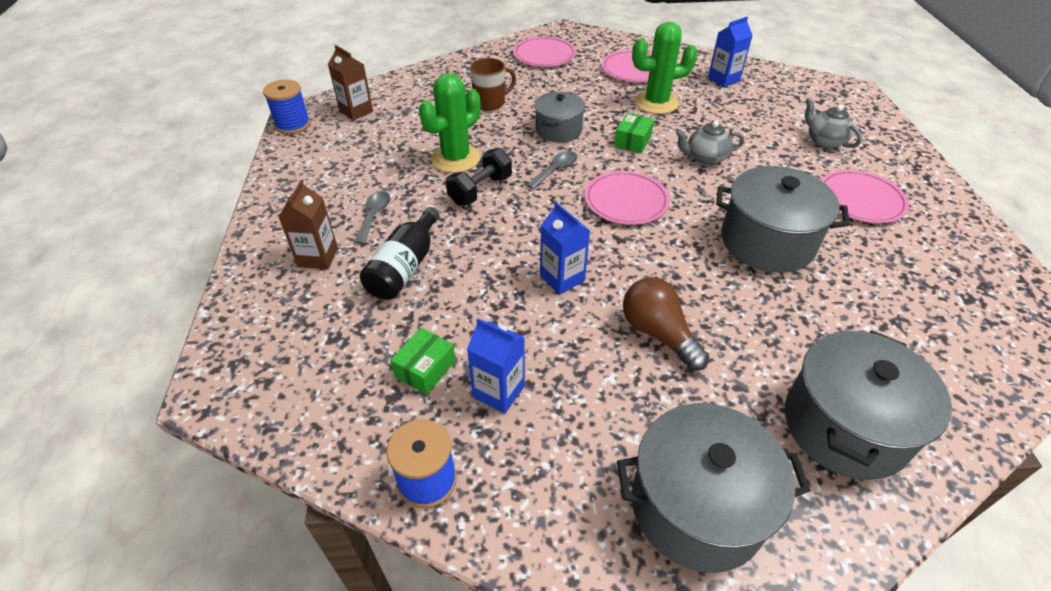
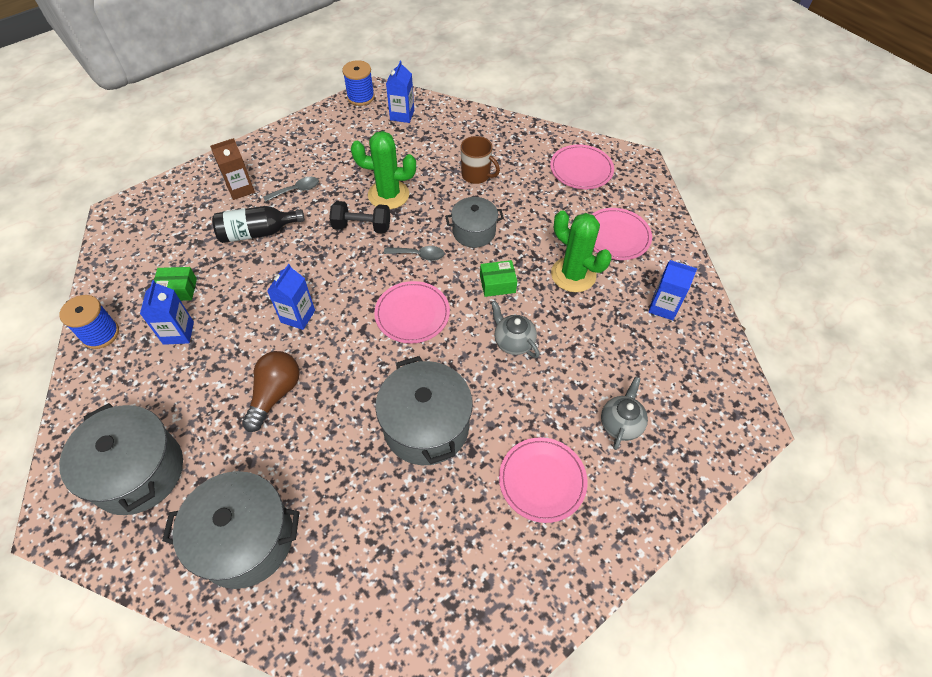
camera: 55 degrees right, 10 degrees up
brown carton [328,45,373,121] -> blue carton [386,61,414,123]

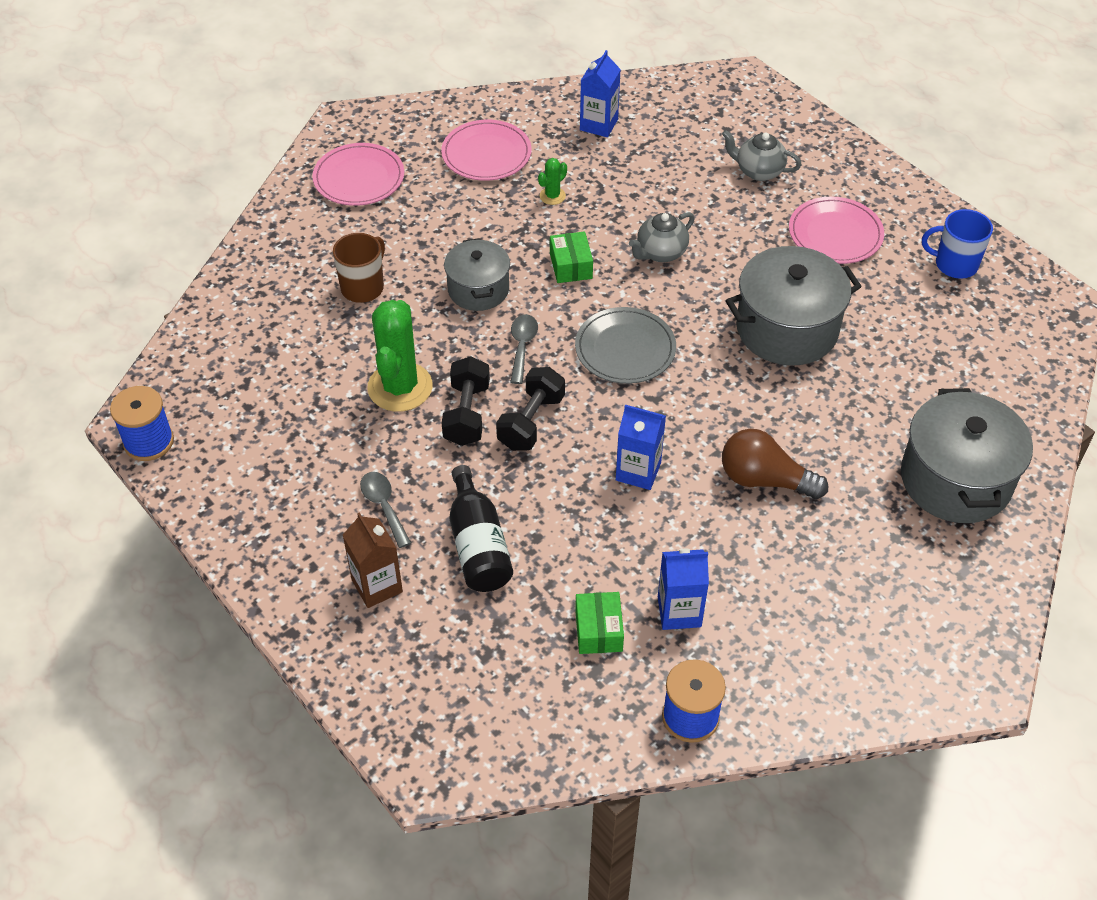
camera: 90 degrees left, 5 degrees down
grey pot [59,403,183,515] -> none
pink plate [374,281,450,344] -> grey plate [575,307,676,384]
blue carton [386,61,414,123] -> none
green cactus [551,210,612,292] -> green cactus [538,158,567,205], size x0.45
none -> black dumbbell [496,367,565,451]
none -> blue mug [922,209,993,279]

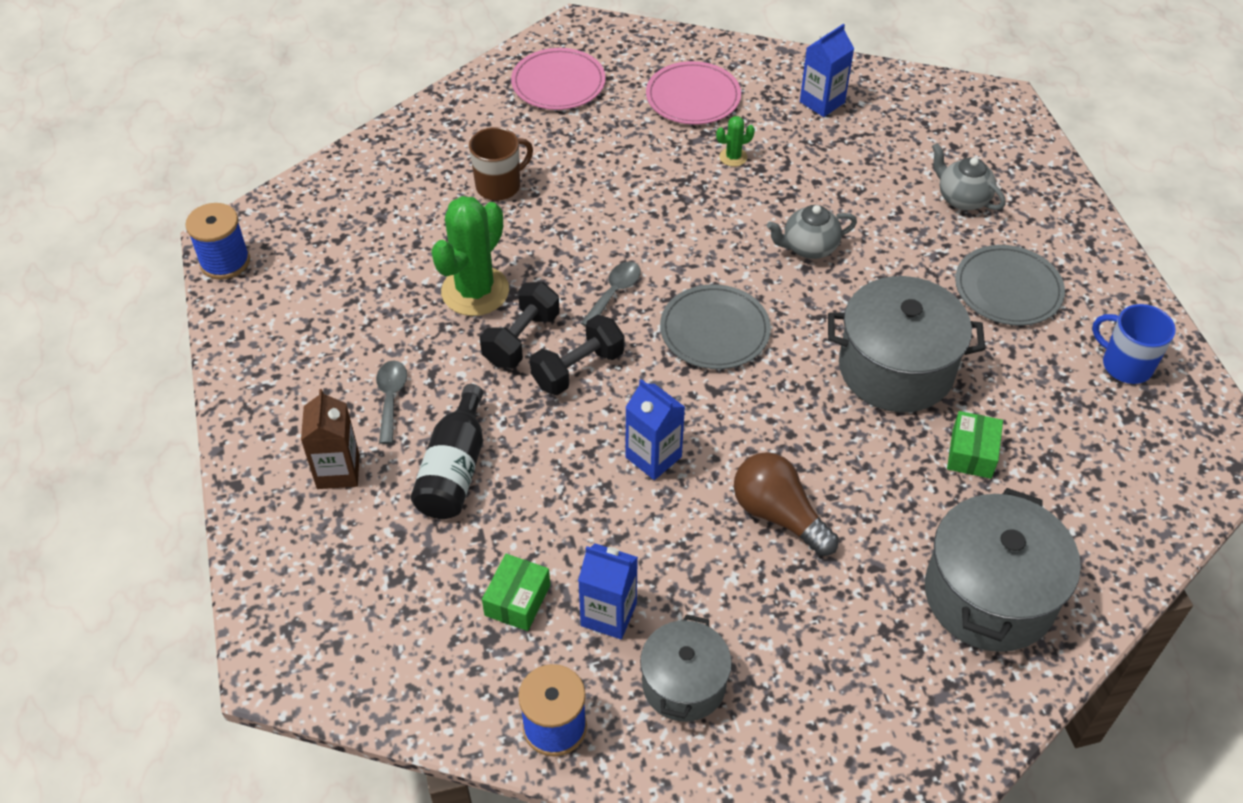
camera: 25 degrees right, 0 degrees up
grey pot [444,238,510,311] -> grey pot moved to [640,614,732,722]
green box [550,231,593,283] -> green box moved to [947,411,1003,479]
pink plate [789,196,884,264] -> grey plate [955,245,1065,326]

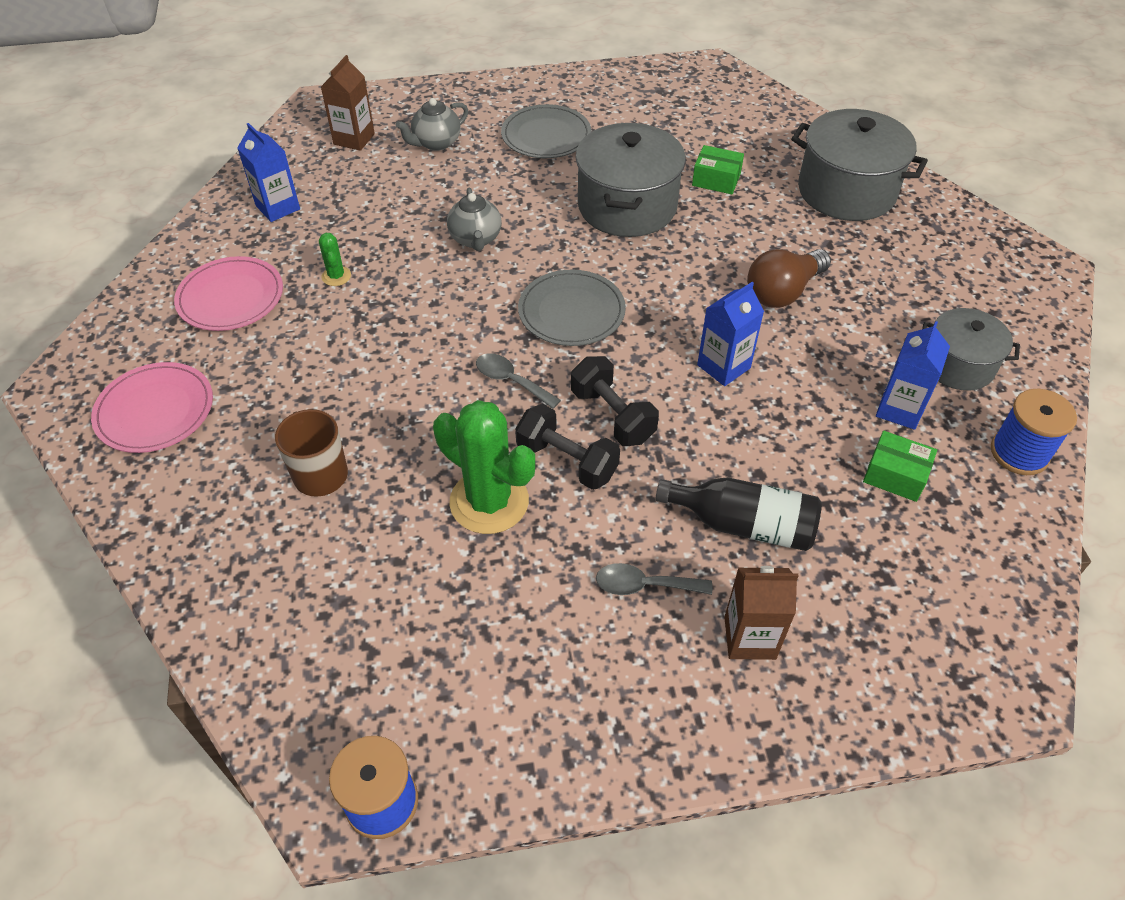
camera: 85 degrees left, 0 degrees up
blue mug [1092,304,1176,384] -> none
none -> brown carton [321,55,375,151]

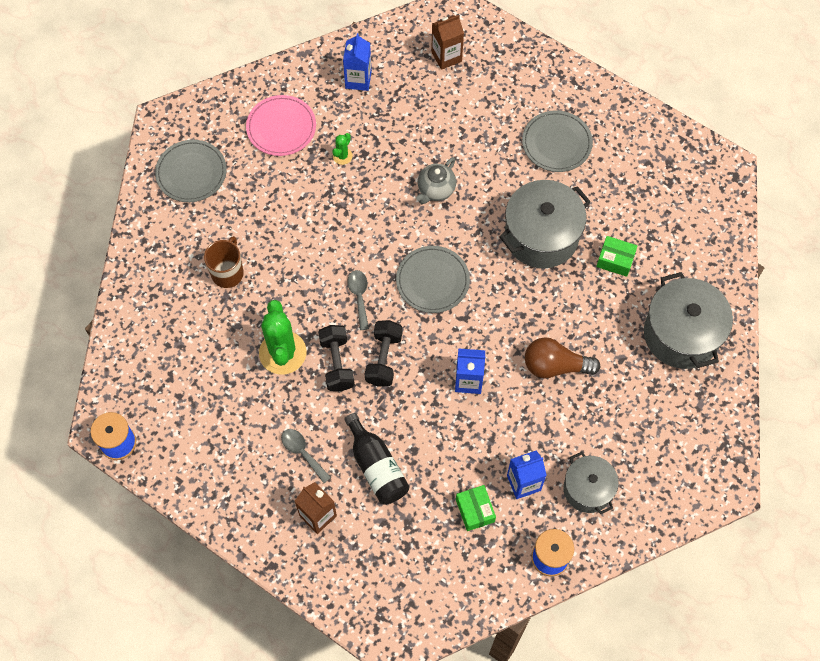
camera: 45 degrees right, 15 degrees up
pink plate [91,362,213,453] -> grey plate [155,140,227,202]
grey teapot [396,98,468,151] -> none
green box [692,145,744,194] -> green box turned 45 degrees counterclockwise [596,236,637,277]

